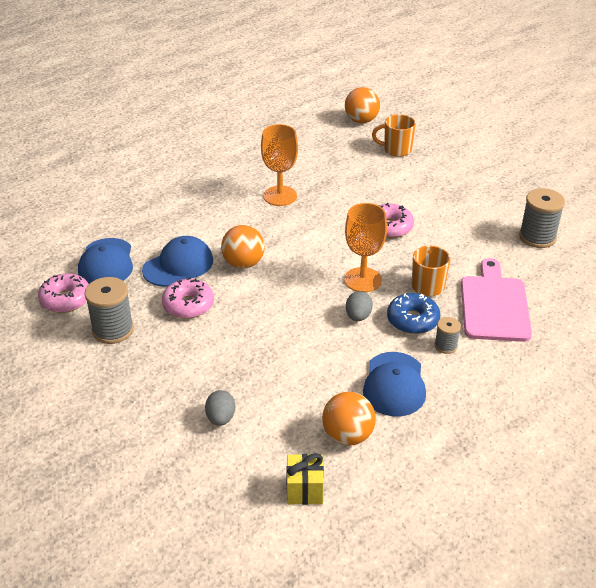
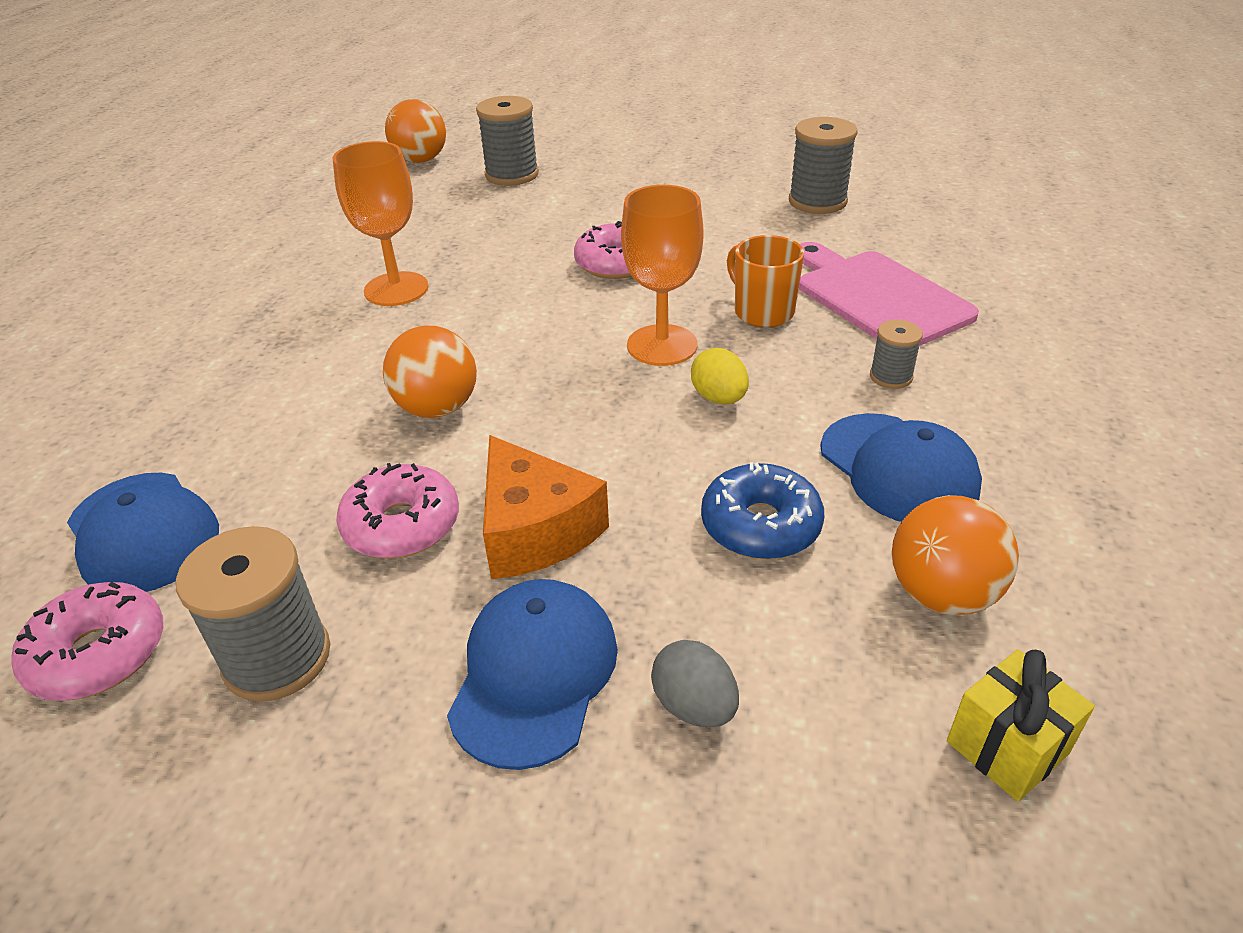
camera: 35 degrees left, 0 degrees up
blue cap [142,236,213,287] -> blue cap moved to [447,579,618,770]
grey egg [346,291,373,321] -> yellow egg [691,348,749,404]
orange mug [372,114,416,157] -> grey spool [476,96,539,186]
blue donut [387,293,440,334] -> blue donut moved to [701,462,824,560]
none -> orange cheese [483,435,609,579]

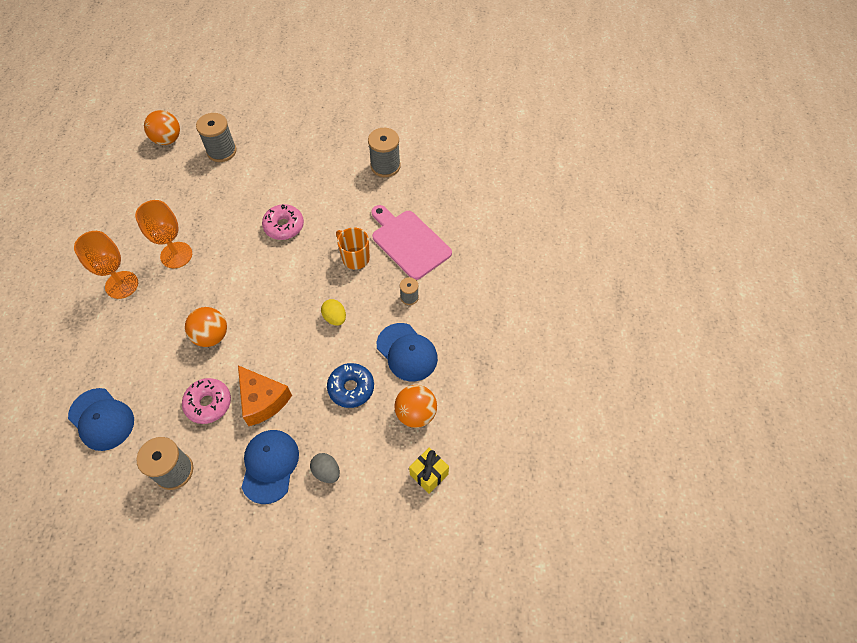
camera: 10 degrees left, 20 degrees up
pink donut [11,582,163,701] -> none
orange goblet [621,185,704,366] -> orange goblet moved to [74,231,138,299]

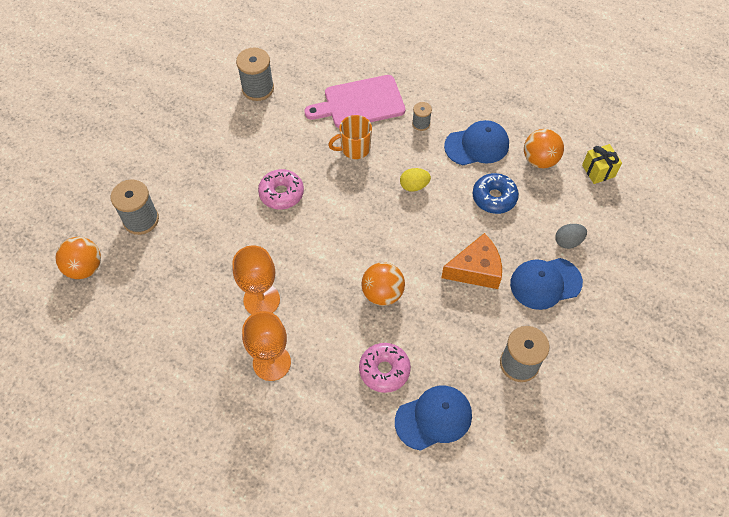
camera: 65 degrees left, 0 degrees up
pink donut [182,378,231,424] -> pink donut moved to [359,343,411,393]
blue cap [241,430,299,504] -> blue cap turned 45 degrees counterclockwise [510,258,583,310]

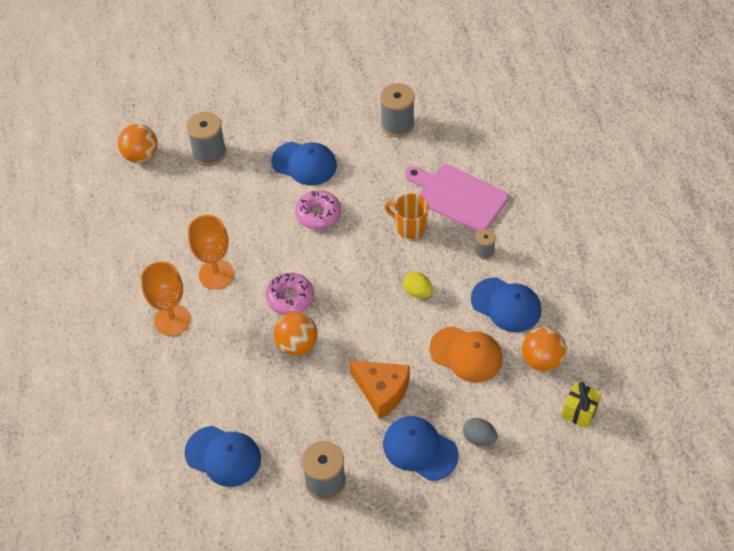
camera: 50 degrees right, 5 degrees down
pink donut [359,343,411,393] -> pink donut moved to [266,273,314,315]
blue donut [473,173,519,214] -> orange cap [429,326,503,383]
none -> blue cap [271,142,337,185]

